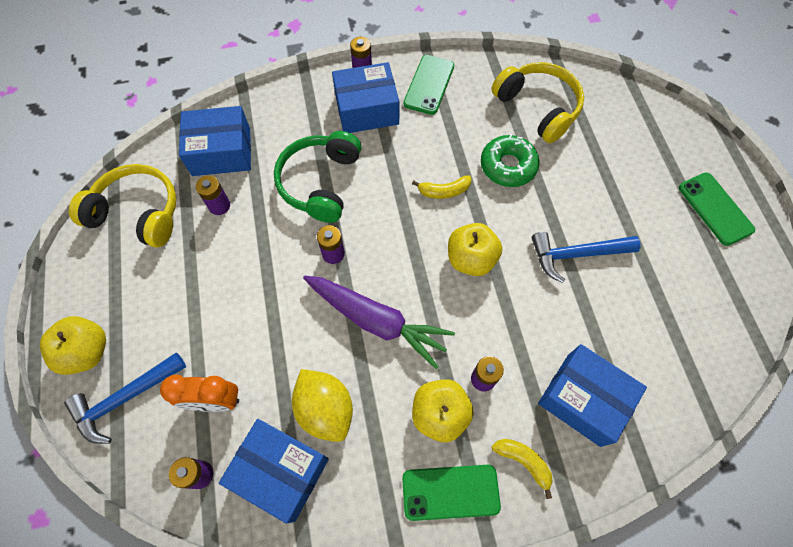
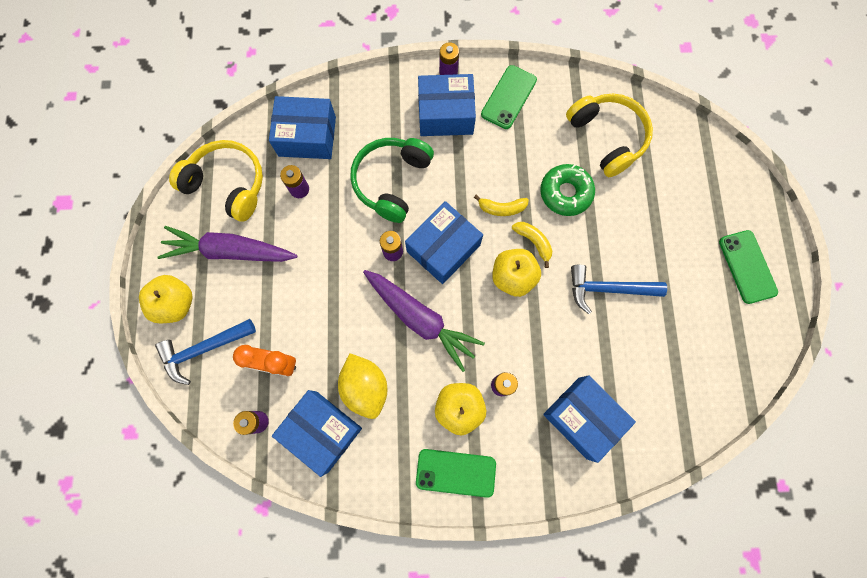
camera: 10 degrees right, 10 degrees up
yellow banana [492,439,553,499] -> yellow banana moved to [512,222,552,268]
none -> purple carrot [157,226,297,262]
none -> blue box [405,201,483,284]

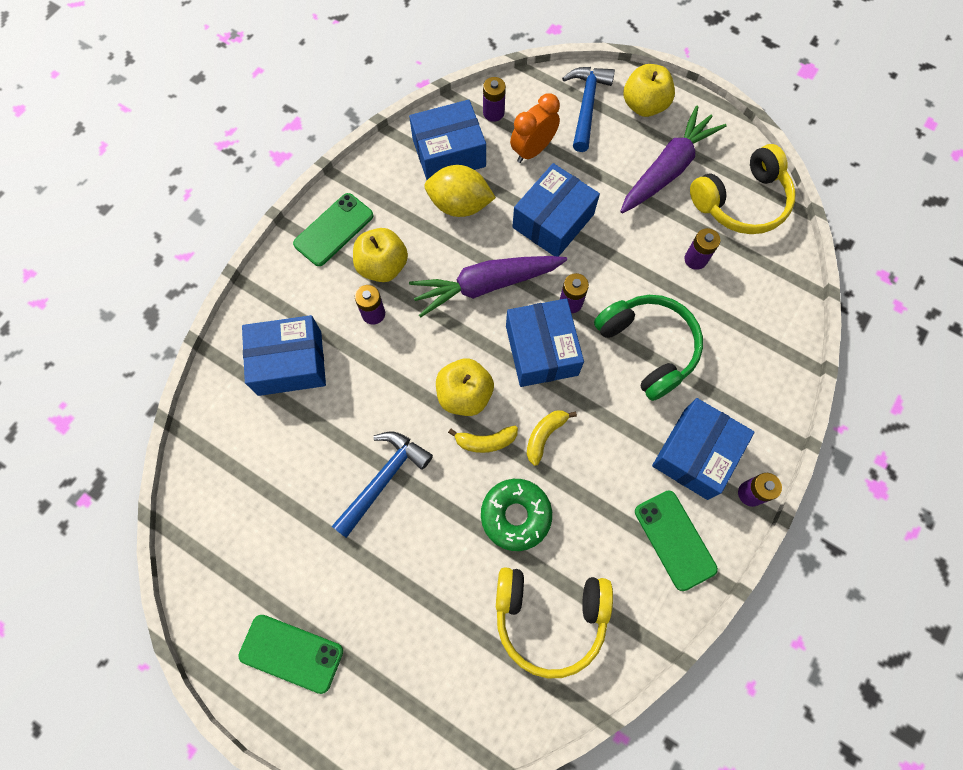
camera: 125 degrees right, 5 degrees down
blue box [269,96,336,159] -> blue box moved to [512,163,600,257]

